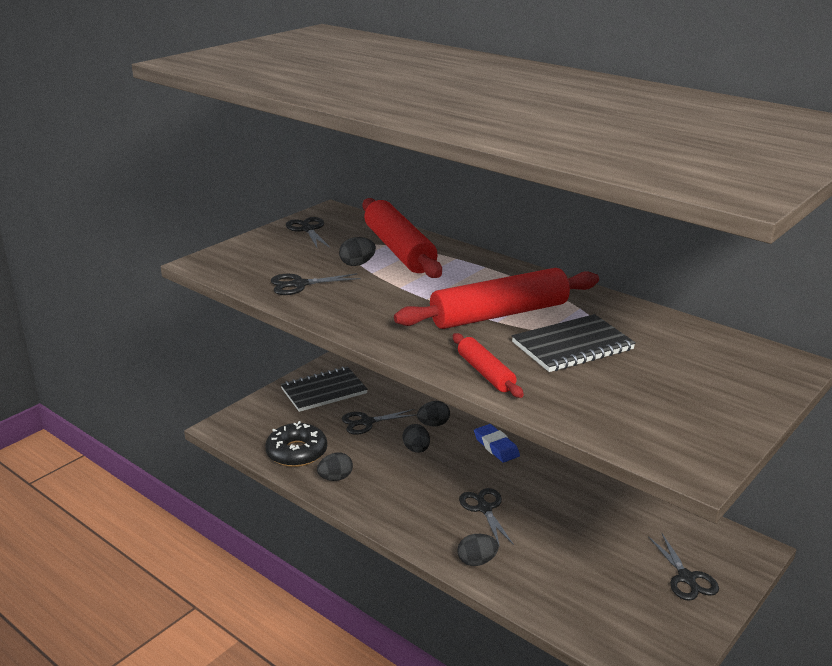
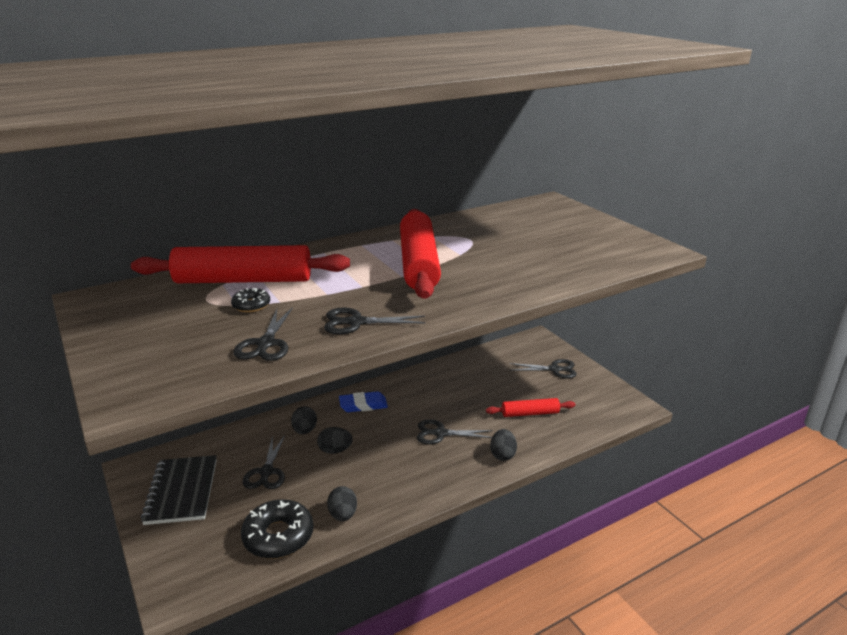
camera: 70 degrees left, 0 degrees up
black scissors [286,217,330,248] -> black scissors moved to [324,308,426,334]
black egg [339,237,376,266] -> black donut [231,288,270,312]
red rolling pin [453,333,524,398] -> red rolling pin moved to [486,398,576,417]
black notebook [512,314,636,372] -> none

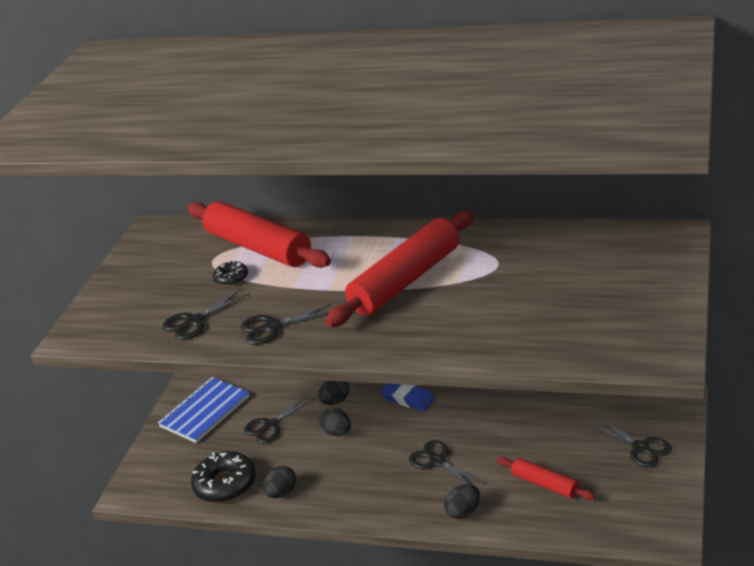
camera: 50 degrees right, 5 degrees up
black notebook [141,455,217,525] -> blue notebook [158,377,250,443]
black scissors [324,308,426,334] -> black scissors turned 60 degrees counterclockwise [241,303,332,345]

